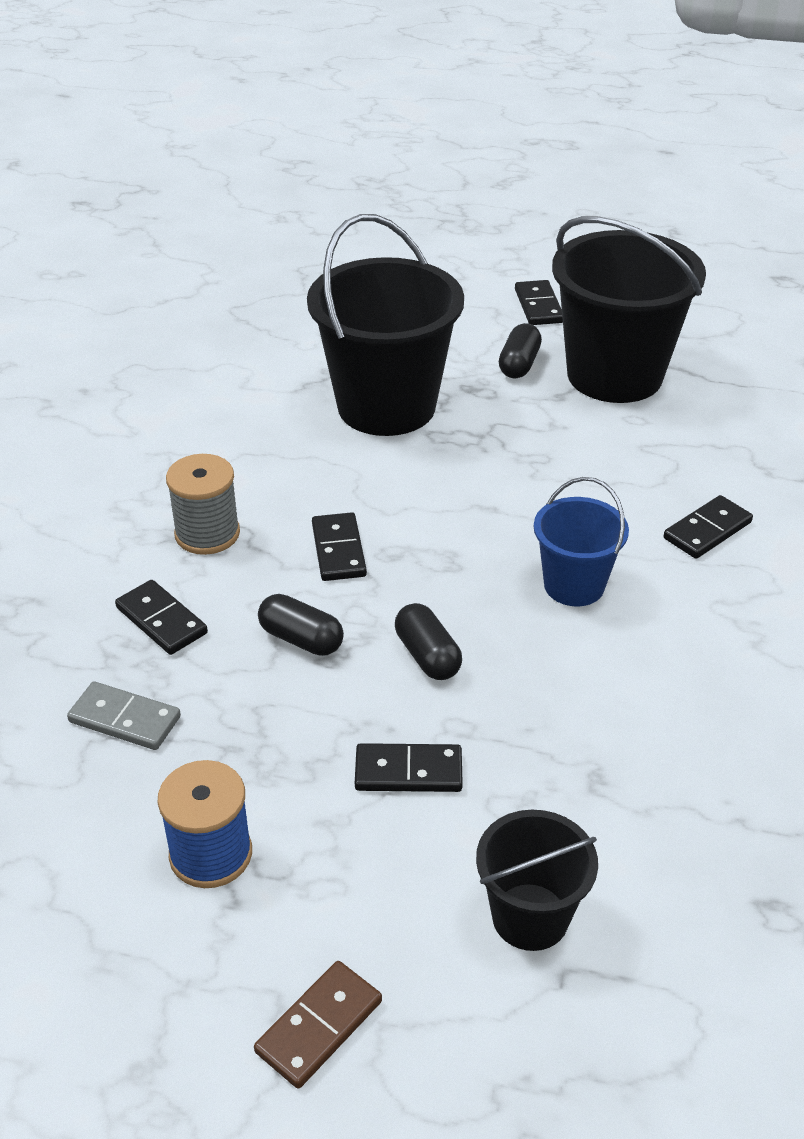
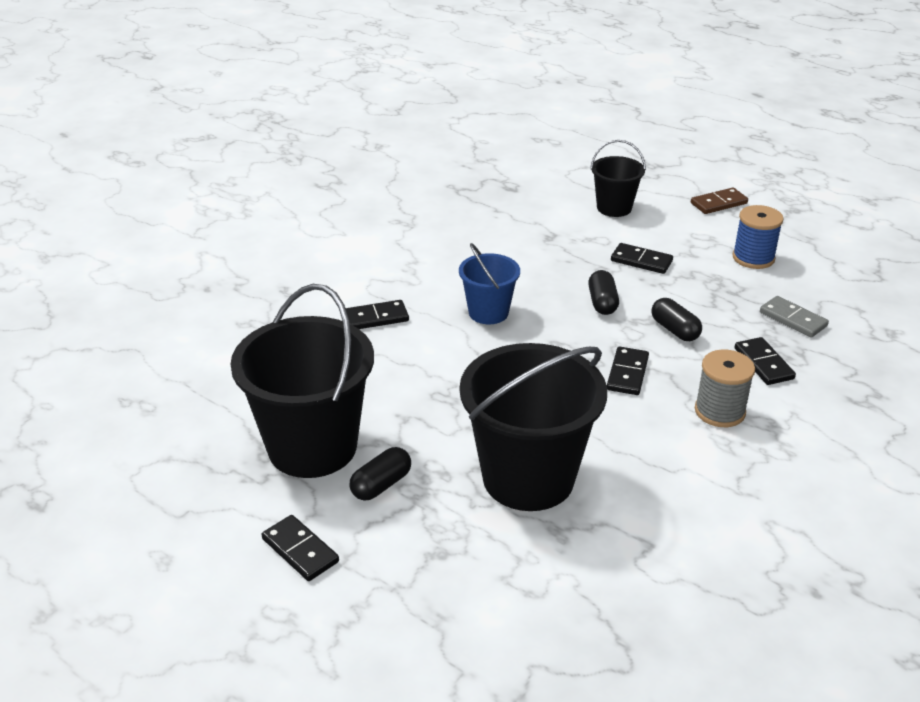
camera: 155 degrees left, 5 degrees down
black domino [515,280,563,325] -> black domino turned 60 degrees counterclockwise [262,515,339,581]

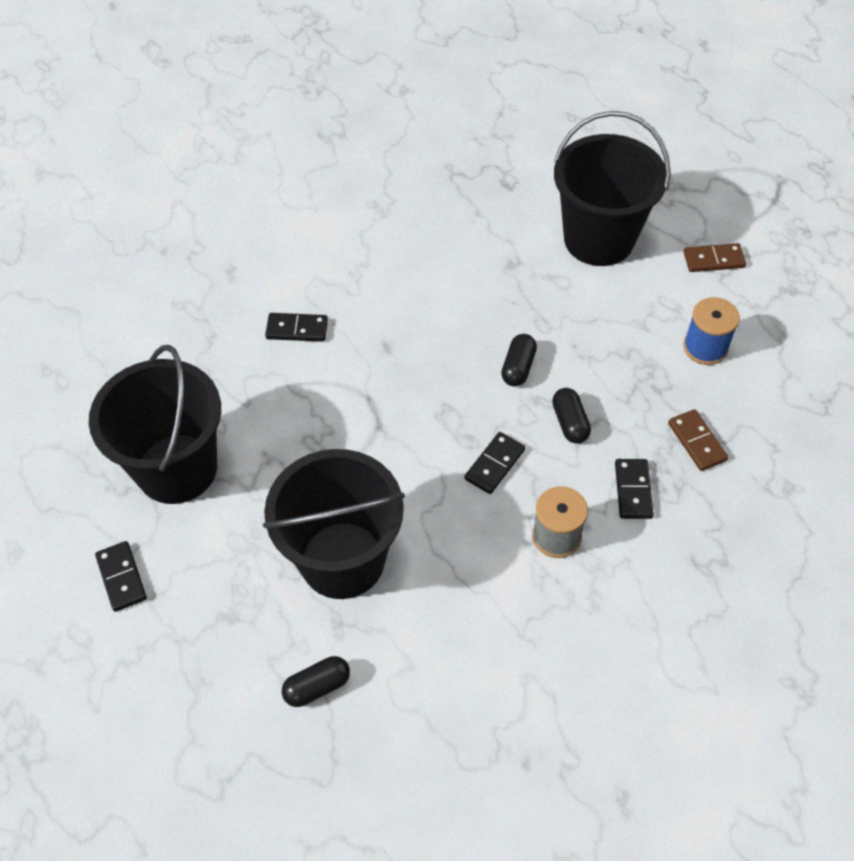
camera: 20 degrees right, 20 degrees up
black capsule [350,447,411,500] -> black capsule moved to [282,656,350,707]
blue bucket [459,243,520,324] -> none
black bucket [590,140,646,217] -> black bucket [554,111,671,266], size x1.90
black domino [611,243,673,274] -> none
grey domino [760,296,829,338] -> brown domino [668,409,729,471]

